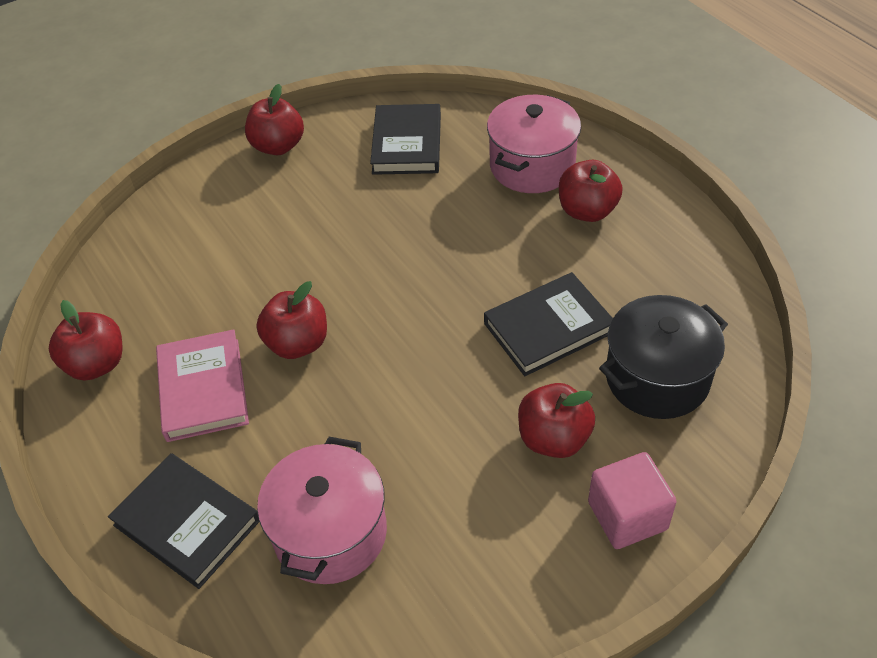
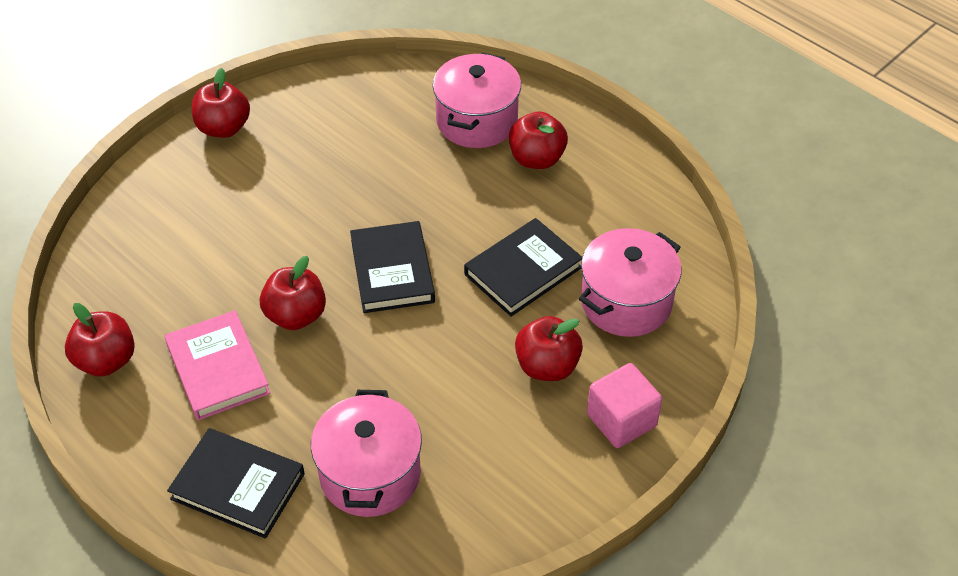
camera: 15 degrees left, 0 degrees up
black book [370,104,441,175] -> black book moved to [350,221,435,313]
black pot [599,295,728,419] -> pink pot [579,228,681,337]

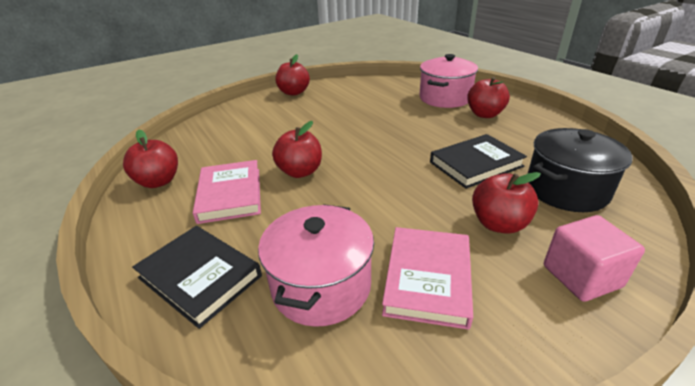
camera: 15 degrees right, 15 degrees down
black book [350,221,435,313] -> none
pink pot [579,228,681,337] -> black pot [528,128,632,212]
none -> pink book [382,227,473,330]

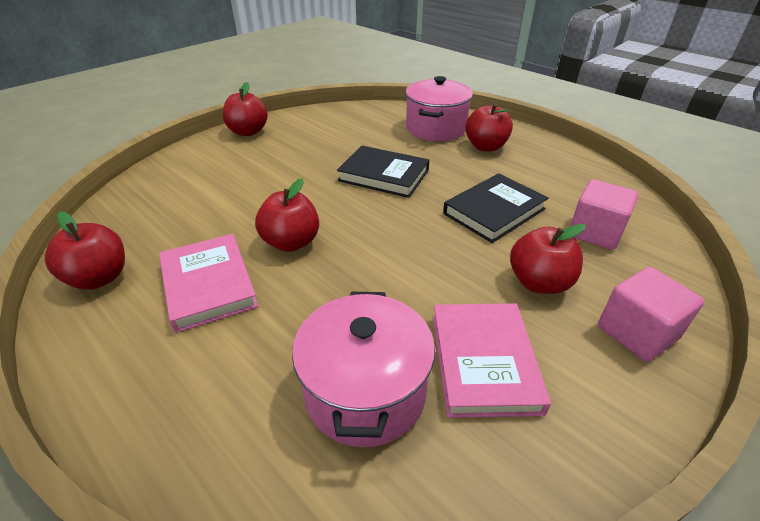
camera: 15 degrees left, 5 degrees up
black book [132,226,262,329] -> black book moved to [337,146,429,198]
black pot [528,128,632,212] -> pink cube [570,179,638,250]

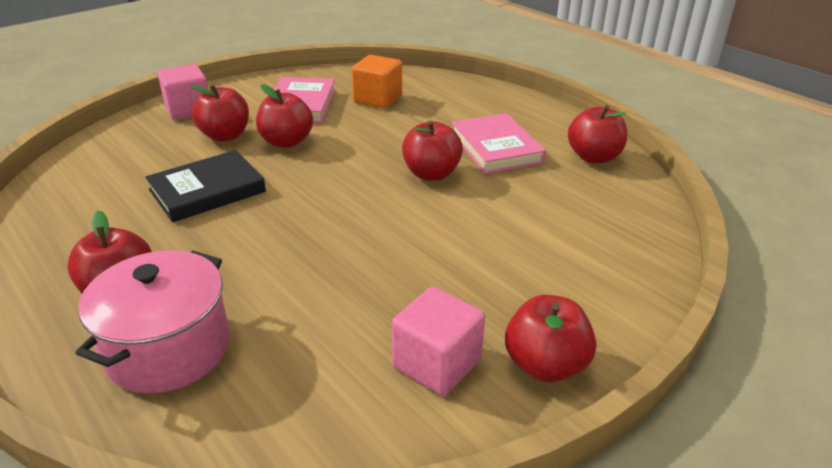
camera: 175 degrees left, 5 degrees down
pink pot [292,292,435,447] -> orange cube [352,55,402,108]
black book [337,146,429,198] -> none
pink cube [570,179,638,250] -> pink cube moved to [392,287,485,396]
none -> red apple [256,84,313,148]

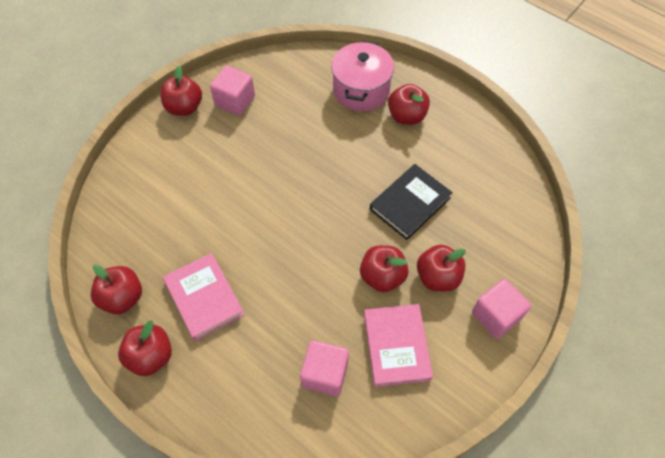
camera: 170 degrees right, 25 degrees up
orange cube [352,55,402,108] -> pink cube [300,340,349,396]
red apple [402,121,463,181] -> red apple moved to [118,321,172,376]

